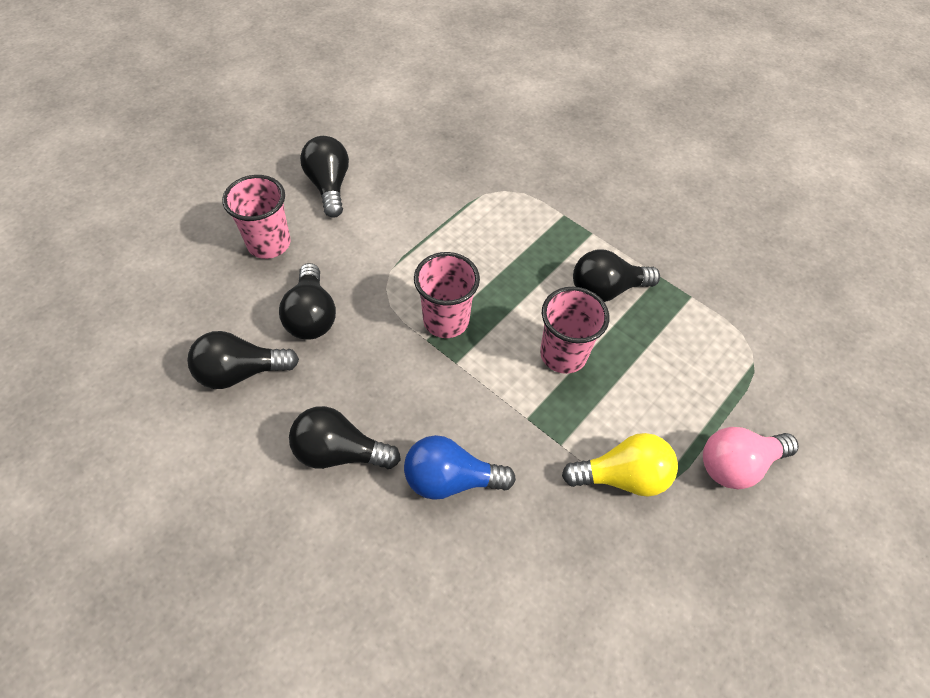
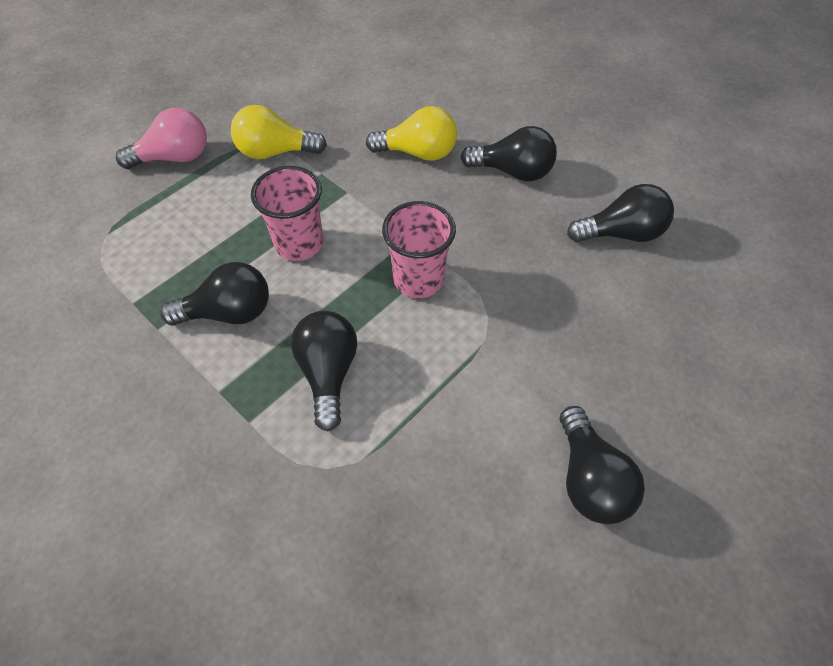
camera: 175 degrees left, 0 degrees up
pink cup [222,175,291,259] -> none
black light bulb [279,263,336,340] -> black light bulb moved to [291,311,357,432]
blue light bulb [404,435,516,500] -> yellow light bulb [366,106,457,161]

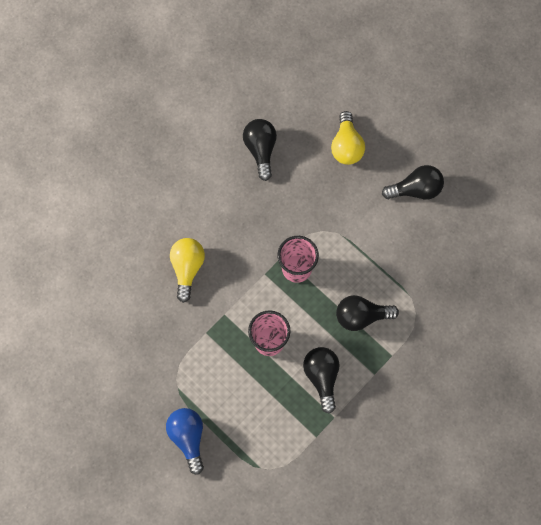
camera: 90 degrees left, 15 degrees up
pink light bulb [116,108,207,169] -> blue light bulb [166,408,204,475]
yellow light bulb [231,105,327,159] -> yellow light bulb moved to [331,111,365,165]
black light bulb [460,126,557,181] -> none

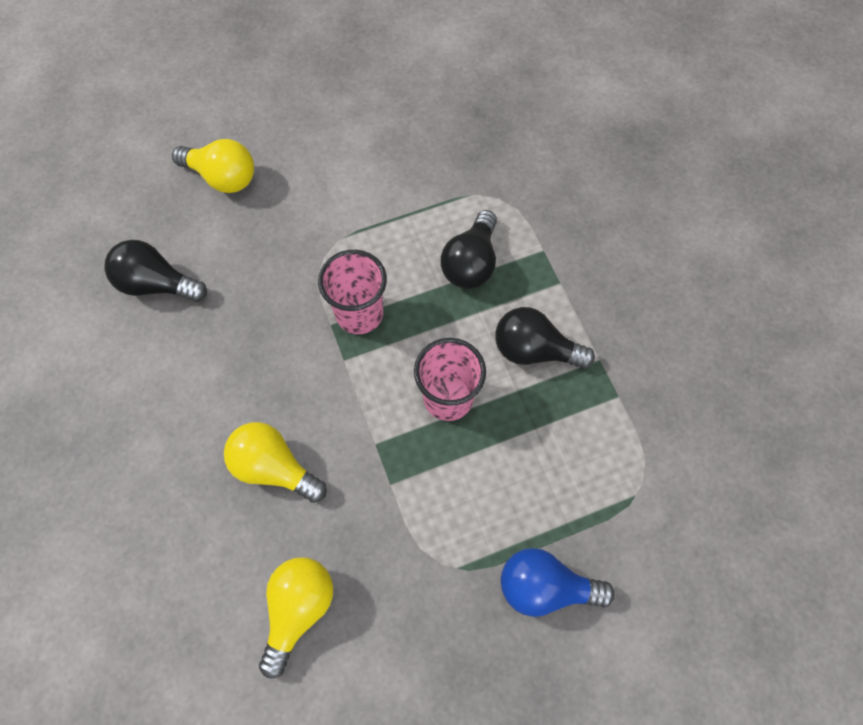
camera: 65 degrees left, 5 degrees down
black light bulb [382,165,444,200] -> none
none -> yellow light bulb [259,557,333,679]

